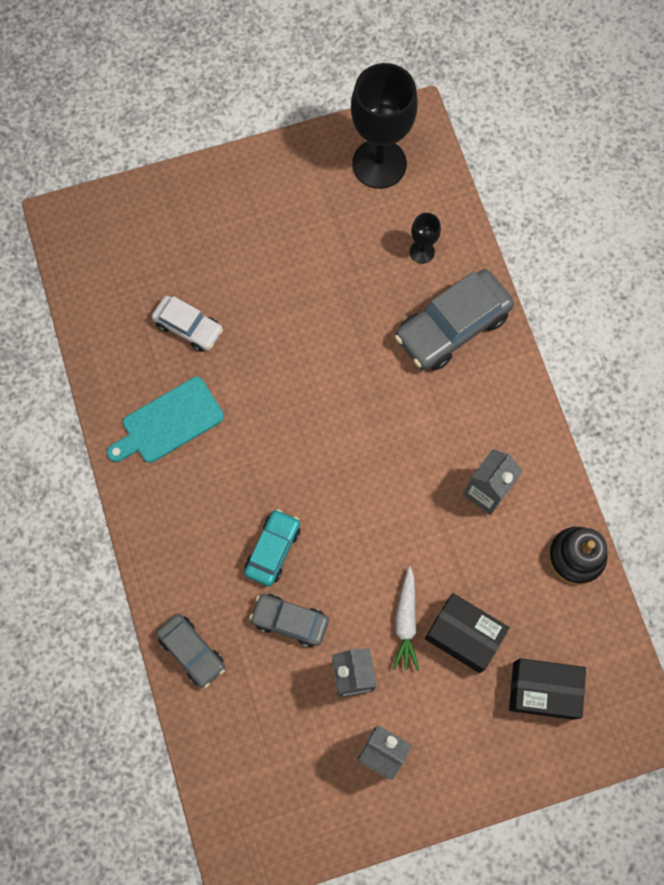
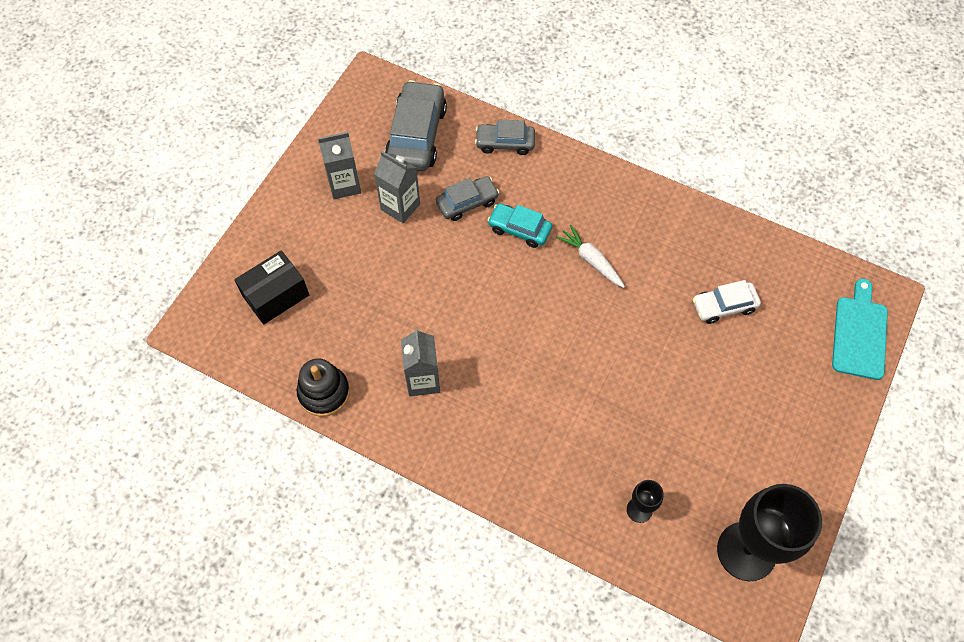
camera: 135 degrees right, 10 degrees down
turquoise cutting board [107,377,224,463] -> turquoise cutting board moved to [832,279,888,380]
turquoise car [244,509,300,586] -> turquoise car turned 135 degrees clockwise [488,203,552,248]
white carrot [393,566,419,671] -> white carrot moved to [556,225,625,288]
grey car [395,269,514,371] -> grey car moved to [385,80,447,171]
black box [425,593,509,673] -> none

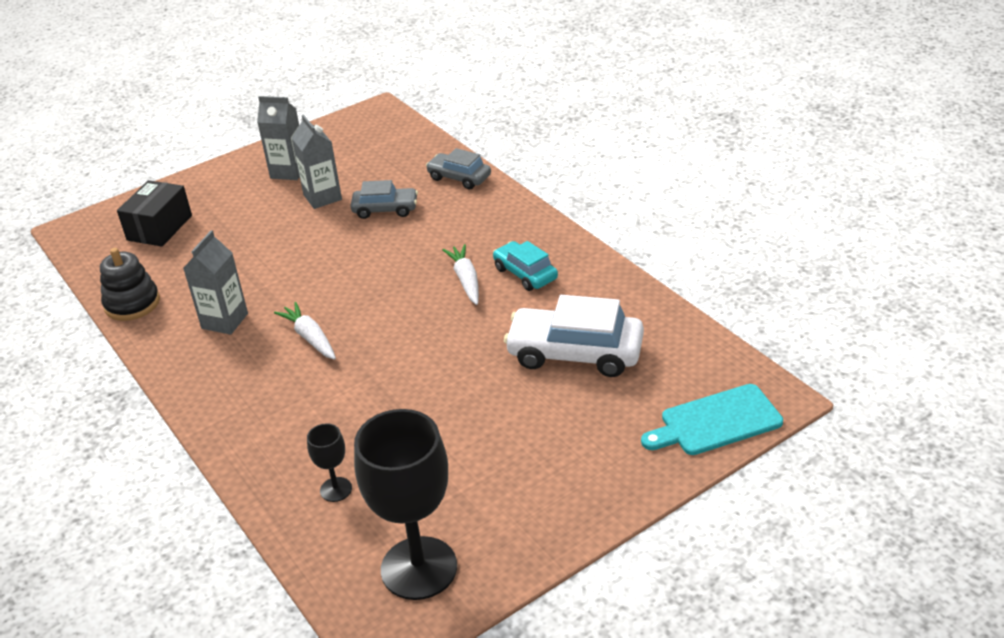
camera: 30 degrees right, 25 degrees down
black box [234,250,309,325] -> black box turned 60 degrees counterclockwise [117,180,192,247]
grey car [385,80,447,171] -> none
turquoise car [488,203,552,248] -> turquoise car moved to [493,241,558,291]
white car [693,280,761,324] -> white car [504,295,644,377], size x1.70
turquoise cutting board [832,279,888,380] -> turquoise cutting board turned 150 degrees counterclockwise [641,384,783,455]
none -> white carrot [274,302,336,360]

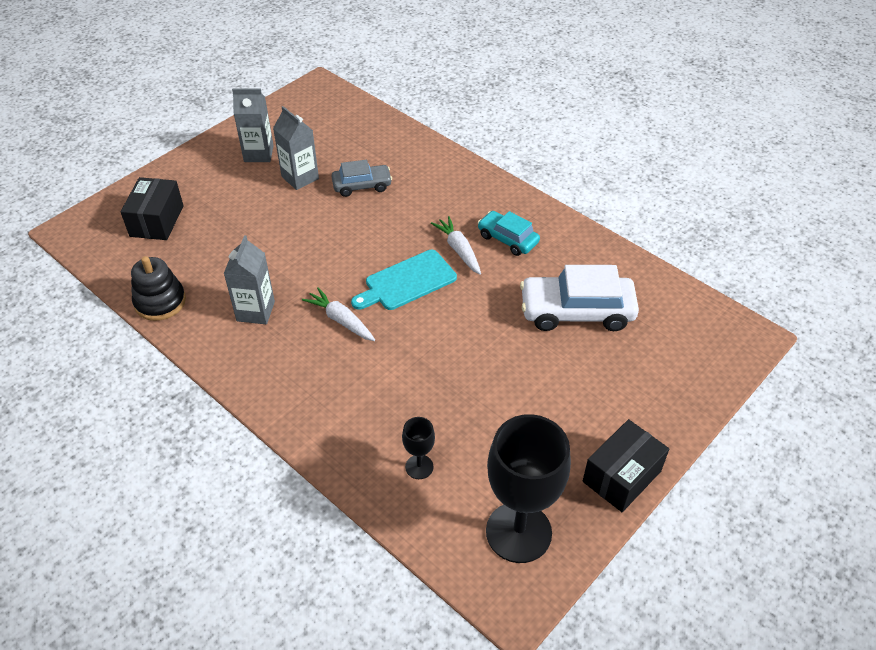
camera: 15 degrees left, 10 degrees up
grey car [426,148,491,189] -> none
turquoise cutting board [641,384,783,455] -> turquoise cutting board moved to [351,250,457,310]
none -> black box [583,419,669,512]

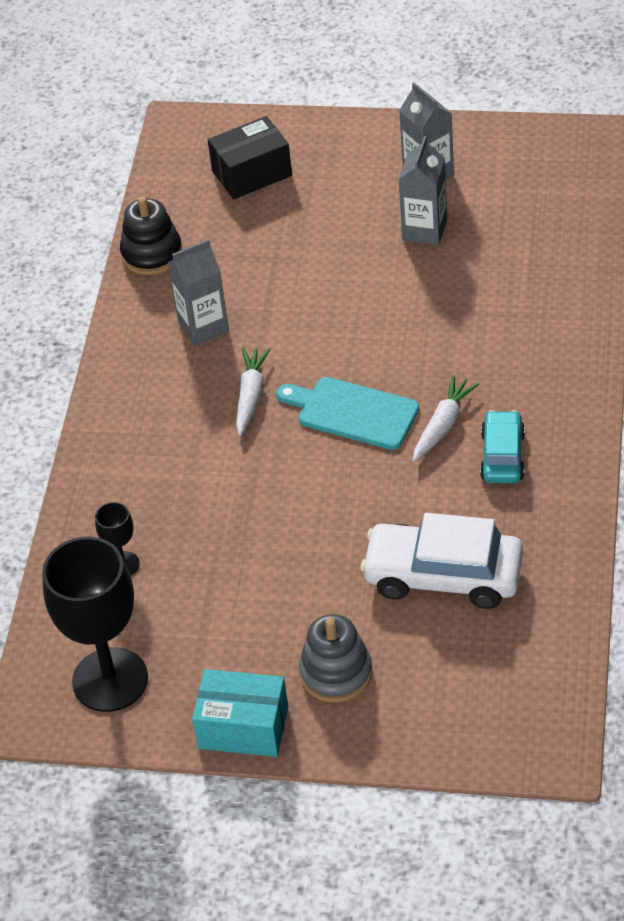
camera: 60 degrees right, 0 degrees up
grey car [332,160,392,197] -> none
white car [520,265,639,331] -> white car turned 45 degrees counterclockwise [361,513,523,609]
black box [583,419,669,512] -> turquoise box [192,669,288,757]
none -> grey stacking toy [299,614,372,703]

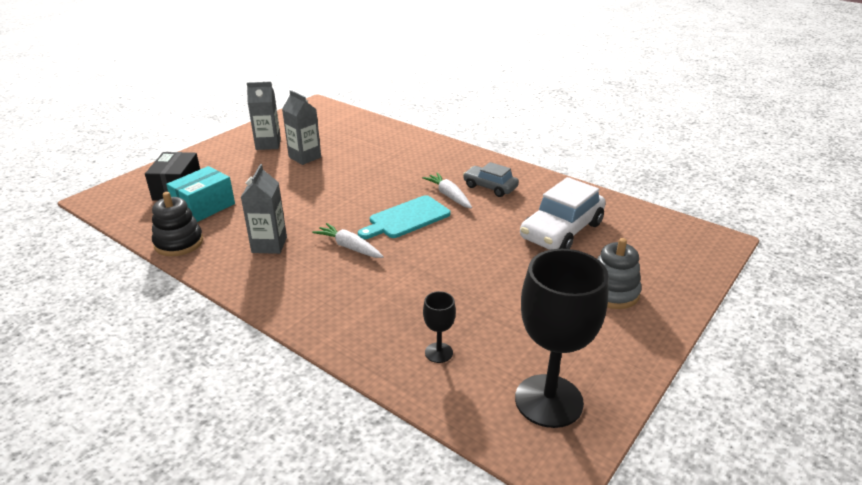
camera: 65 degrees left, 15 degrees down
turquoise box [192,669,288,757] -> turquoise box moved to [166,166,235,222]
turquoise car [480,410,525,483] -> grey car [463,162,519,197]

